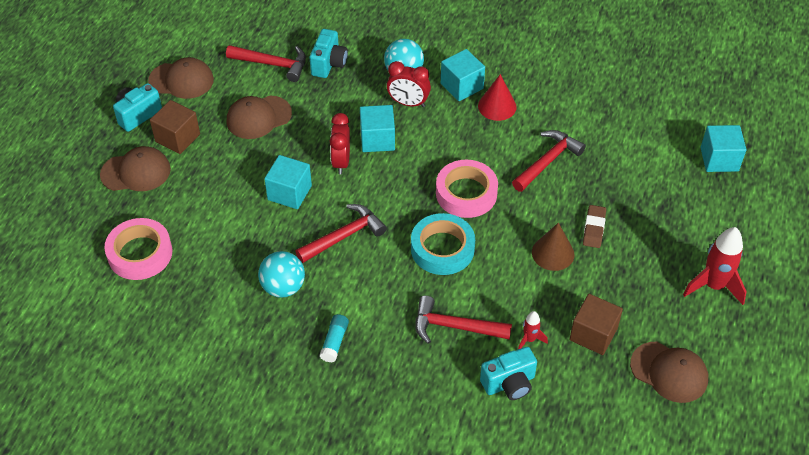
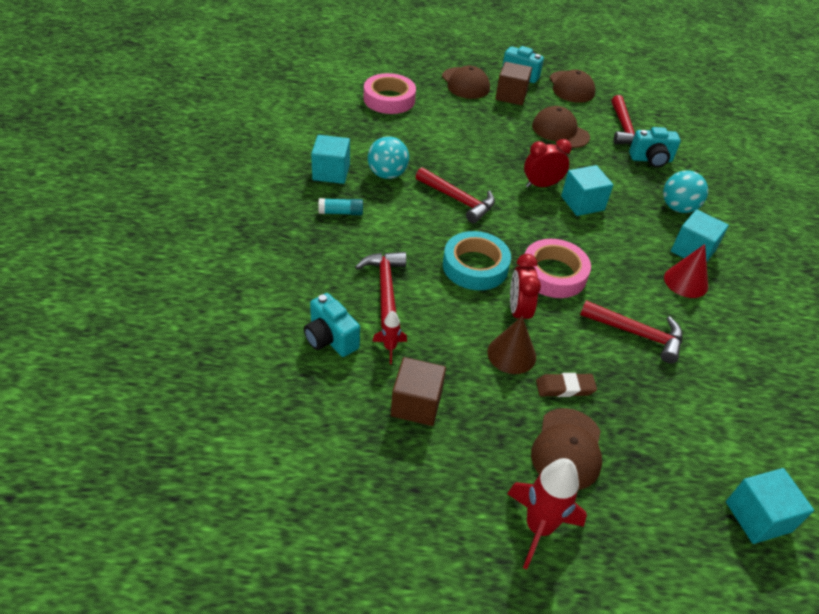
camera: 70 degrees right, 5 degrees down
turquoise cube [264,155,312,209] -> turquoise cube moved to [311,135,350,184]
red clock [387,61,431,107] -> red clock moved to [510,254,541,319]
brown cap [630,342,708,403] -> brown cap moved to [531,408,602,490]

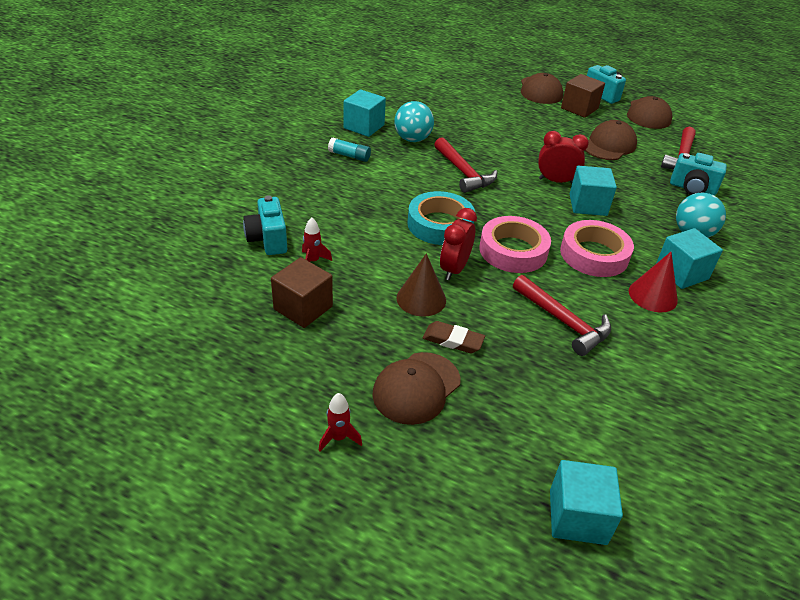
camera: 25 degrees right, 5 degrees down
red hammer [355,252,406,329] -> none
pink tape [364,73,416,114] -> pink tape moved to [560,220,634,277]
red rocket [507,458,587,570] -> red rocket [318,393,362,452], size x0.51
brown cap [532,106,590,148] -> brown cap turned 60 degrees clockwise [585,120,637,160]

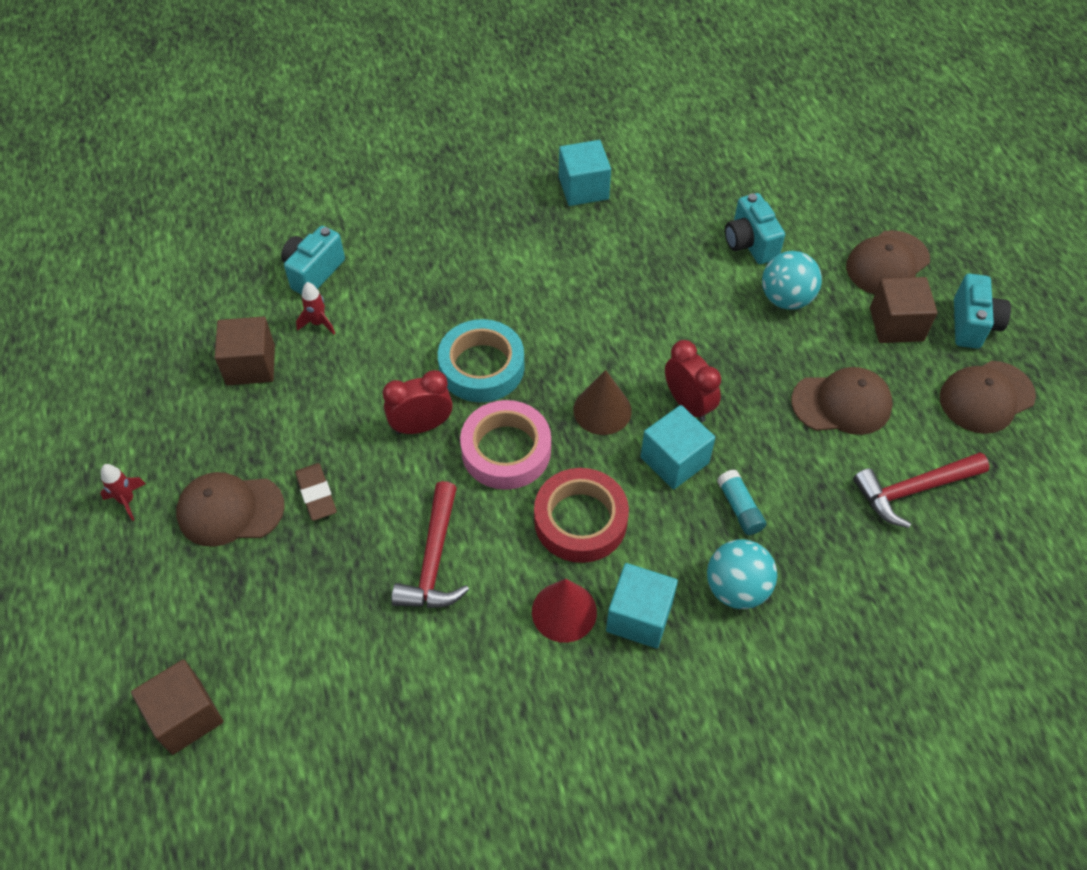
camera: 50 degrees right, 15 degrees up
turquoise glue stick [328,138,371,162] -> turquoise glue stick moved to [717,470,766,535]
turquoise ball [394,101,434,142] -> turquoise ball moved to [762,251,822,310]
brown cone [397,253,446,317] -> brown cone moved to [573,370,632,435]
red hammer [434,137,497,193] -> none
turquoise cube [550,460,623,545] -> brown cube [131,659,223,755]
pink tape [560,220,634,277] -> red tape [534,468,629,563]
turquoise camera [670,153,727,195] -> turquoise camera moved to [725,193,785,264]

